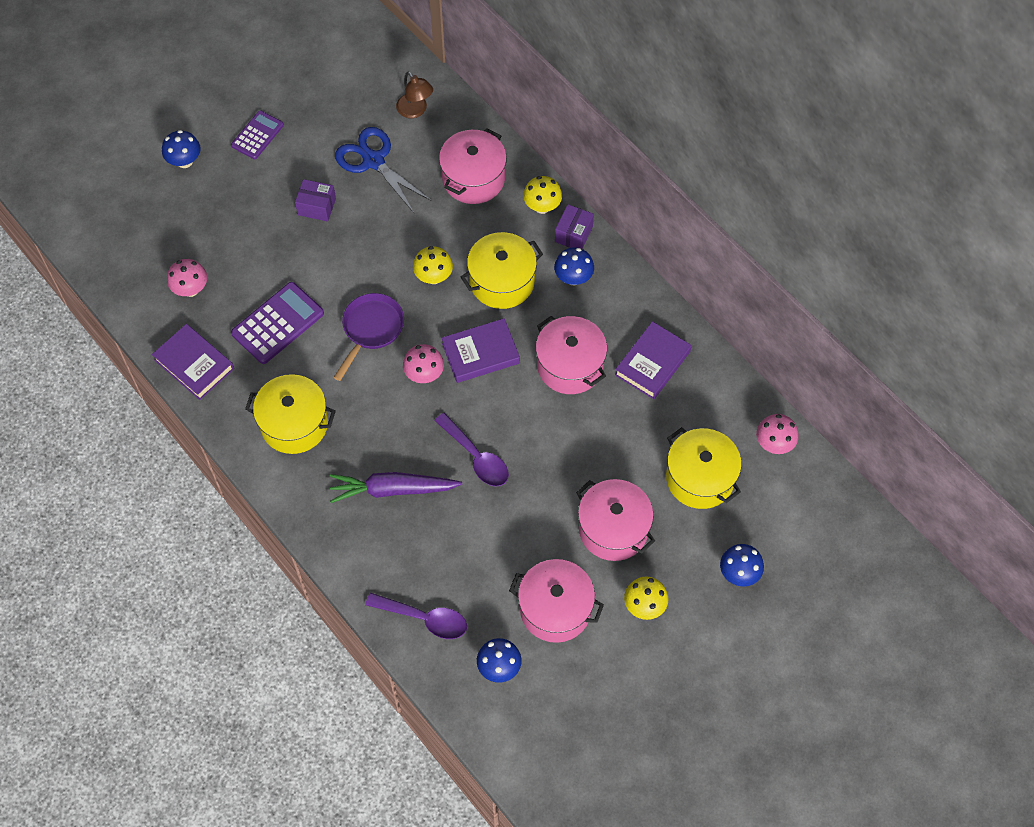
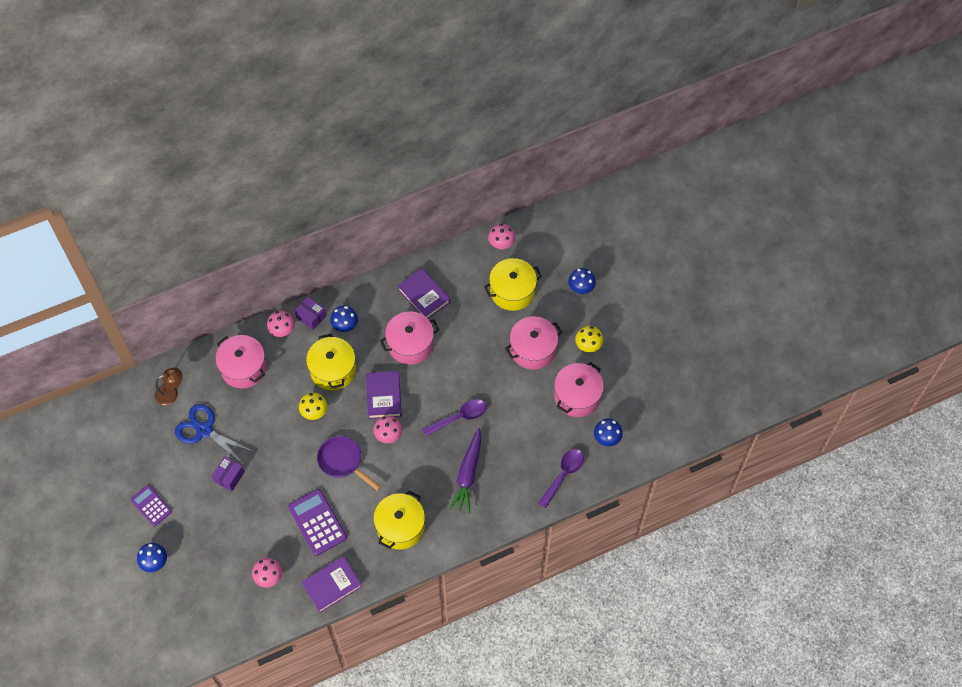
camera: 75 degrees left, 0 degrees up
blue scissors [335,127,432,213] -> blue scissors turned 60 degrees clockwise [175,404,255,464]
yellow mushroom [523,176,562,214] -> pink mushroom [267,310,295,337]

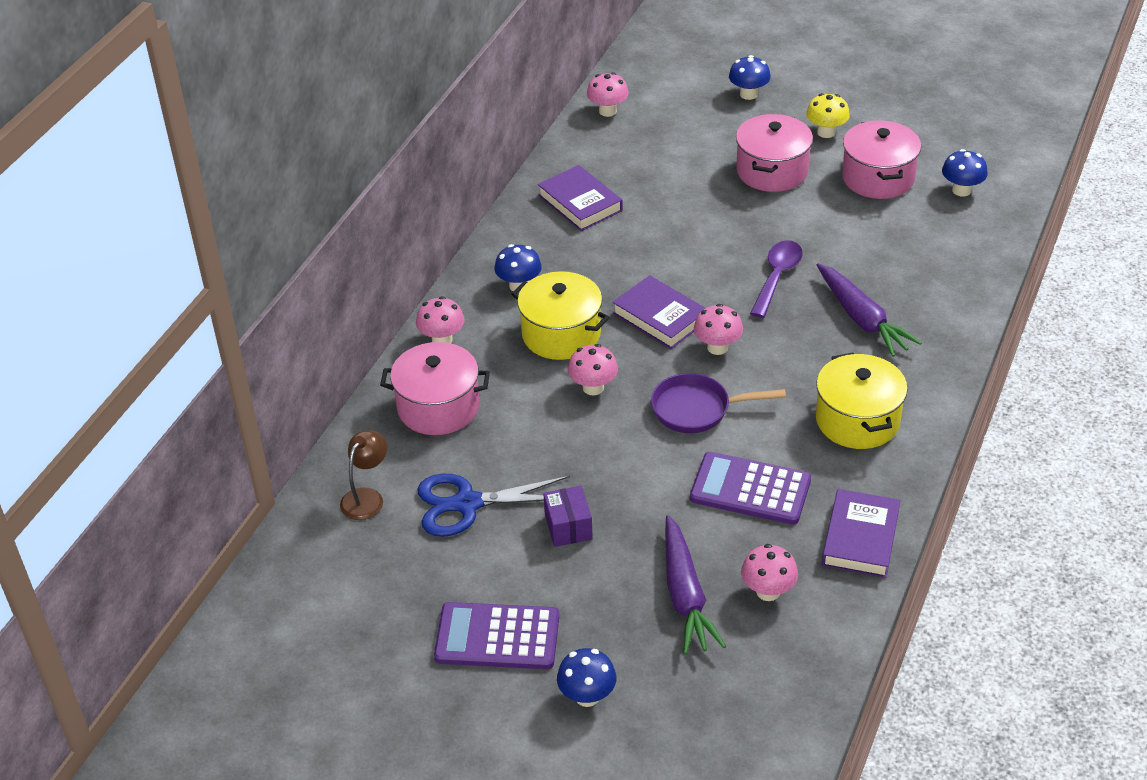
camera: 40 degrees left, 20 degrees down
purple calculator [131,485,172,527] -> purple calculator [434,602,559,669], size x1.55
purple box [295,297,326,330] -> none
yellow mushroom [299,392,327,420] -> pink mushroom [568,344,618,395]
pink pot [380,311,439,365] -> none
purple book [398,268,450,319] -> purple book turned 45 degrees clockwise [538,165,623,231]
yellow pot [484,258,542,311] -> none
purple spoon [538,449,584,508] -> none
none -> purple carrot [665,515,726,654]

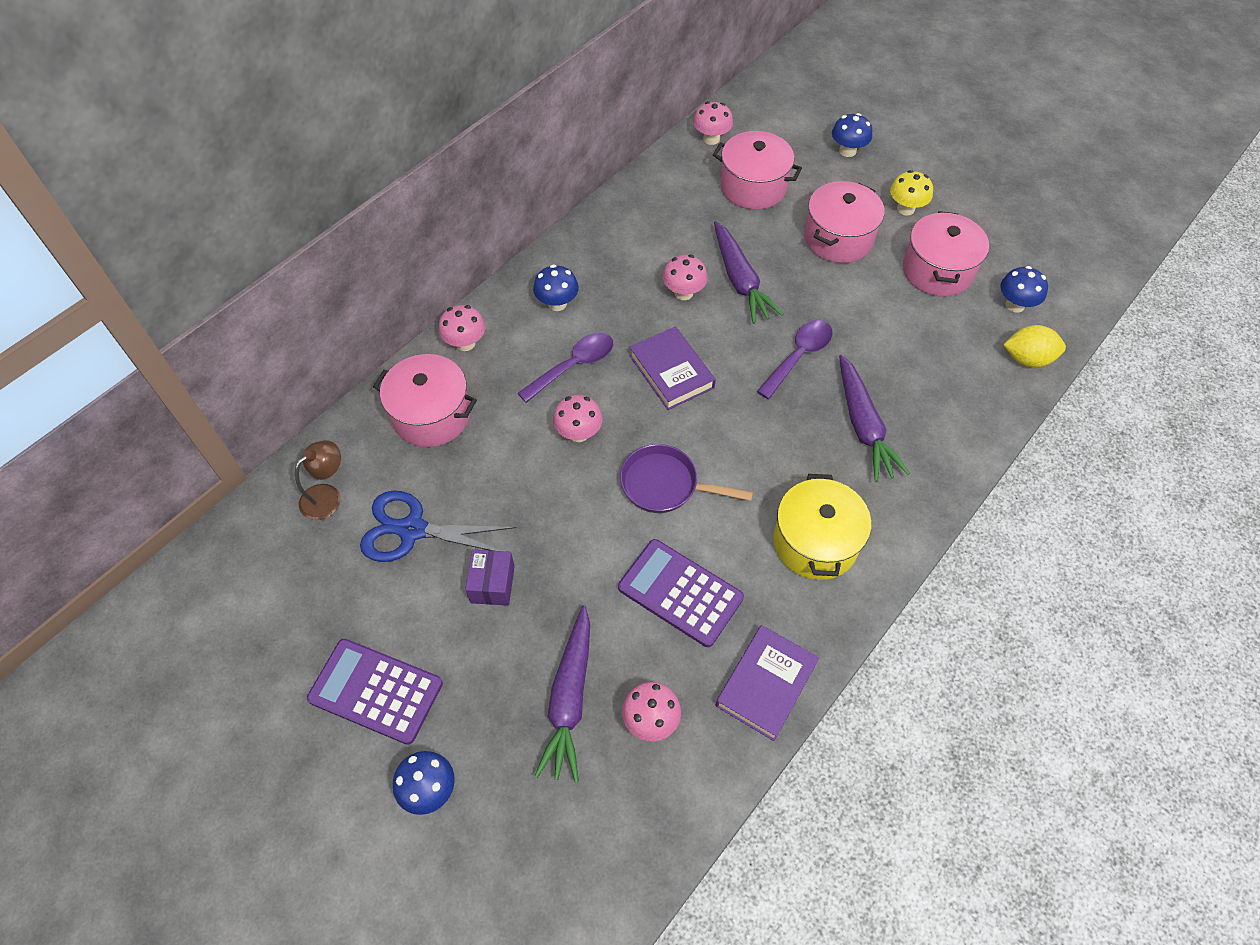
camera: 15 degrees right, 15 degrees up
yellow pot [512,271,610,360] -> purple spoon [518,333,613,403]
purple book [538,165,623,231] -> none
pink mushroom [694,304,743,355] -> pink mushroom moved to [663,255,708,300]
none -> pink pot [713,131,802,210]
none -> purple carrot [714,221,783,324]
none -> yellow lemon [1003,325,1066,368]

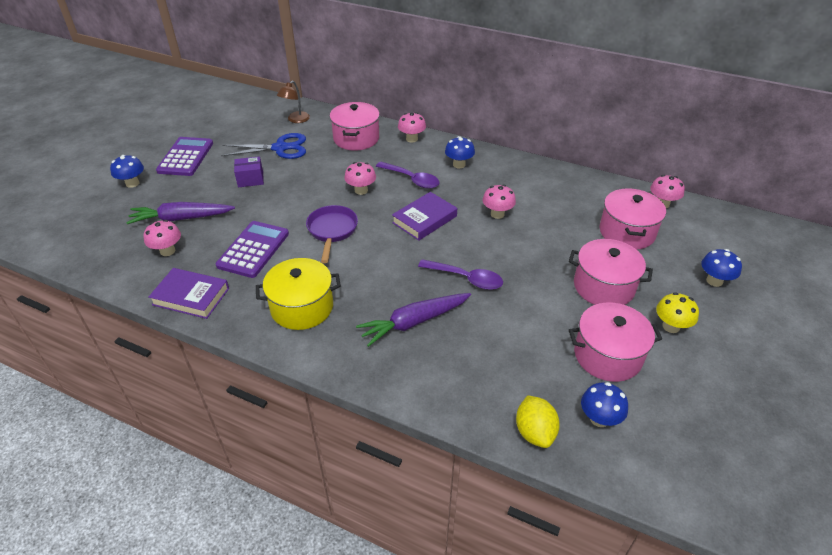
camera: 75 degrees right, 15 degrees down
brown lamp [295,440,341,520] -> brown lamp turned 90 degrees clockwise [277,81,310,123]
blue scissors [360,491,517,562] -> blue scissors turned 90 degrees clockwise [221,133,306,159]
purple carrot [714,221,783,324] -> none

